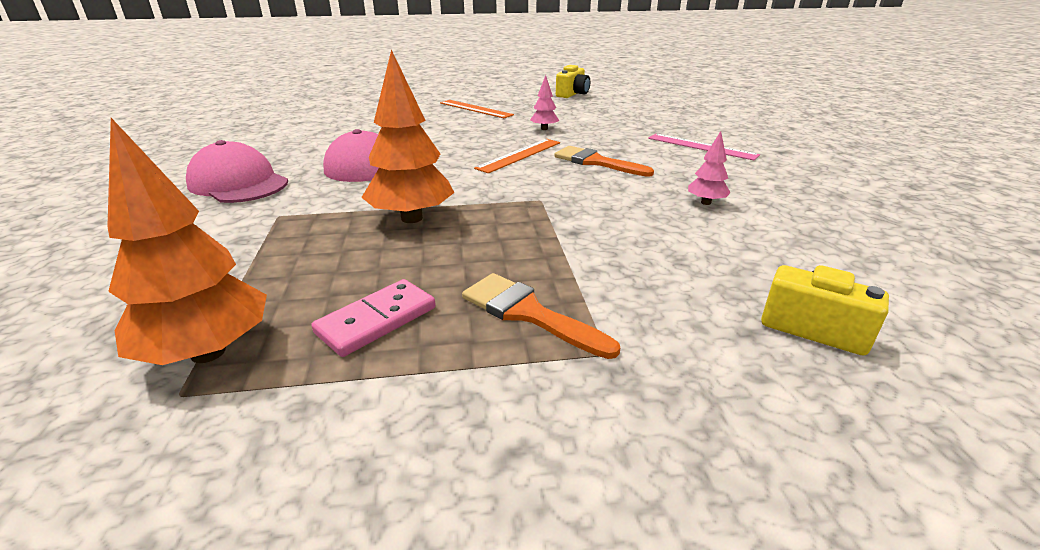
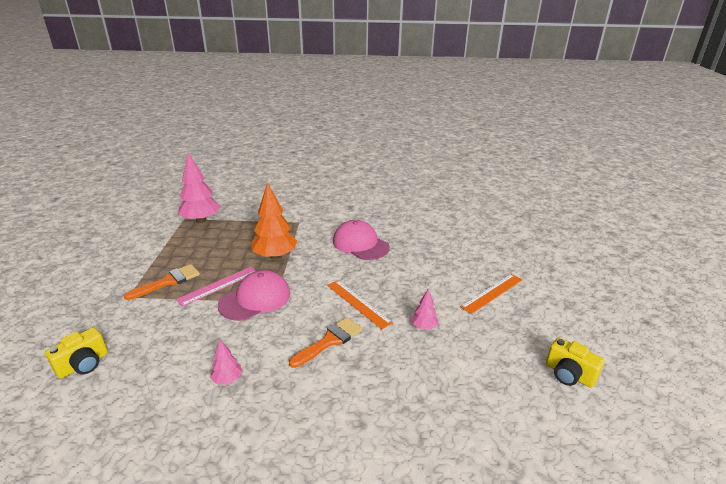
camera: 100 degrees right, 0 degrees up
orange tree [107,118,267,365] -> pink tree [178,153,221,223]
pink cap [186,140,288,203] -> pink cap moved to [218,270,290,321]
pink domino [311,279,436,357] -> none
pink ruler [648,134,760,160] -> pink ruler moved to [176,267,256,307]

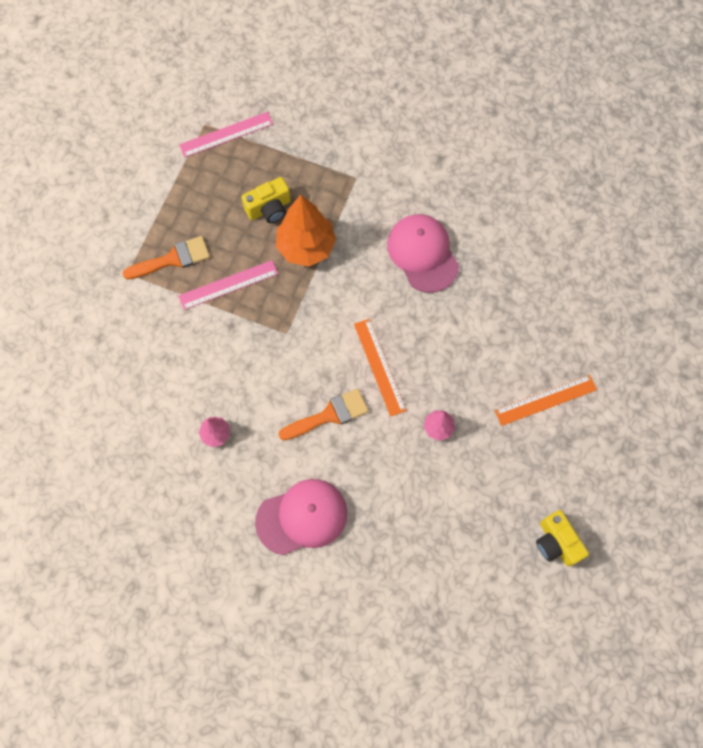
camera: 20 degrees right, 40 degrees up
yellow camera [45,327,108,378] -> yellow camera moved to [241,177,291,223]
pink tree [178,153,221,223] -> pink ruler [179,112,273,157]
pink cap [218,270,290,321] -> pink cap moved to [255,479,347,555]

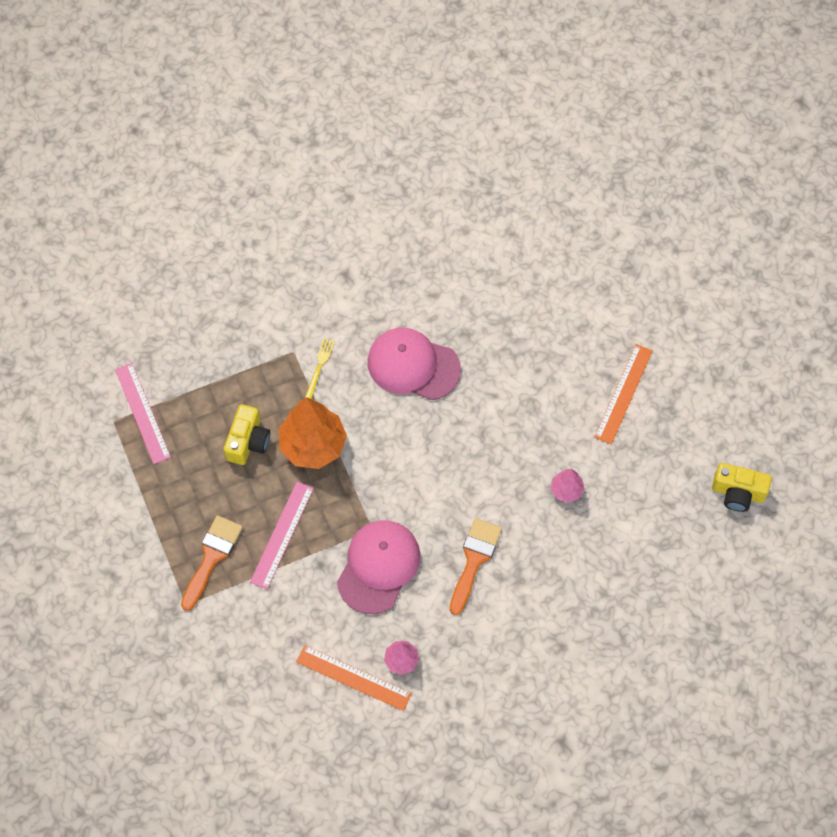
camera: 45 degrees left, 5 degrees down
pink ruler [179,112,273,157] -> pink ruler turned 45 degrees counterclockwise [115,363,171,464]
pink cap [255,479,347,555] -> pink cap moved to [337,520,420,614]
orange ruler [354,319,406,417] -> orange ruler moved to [296,645,412,711]
none -> yellow fork [305,338,335,399]

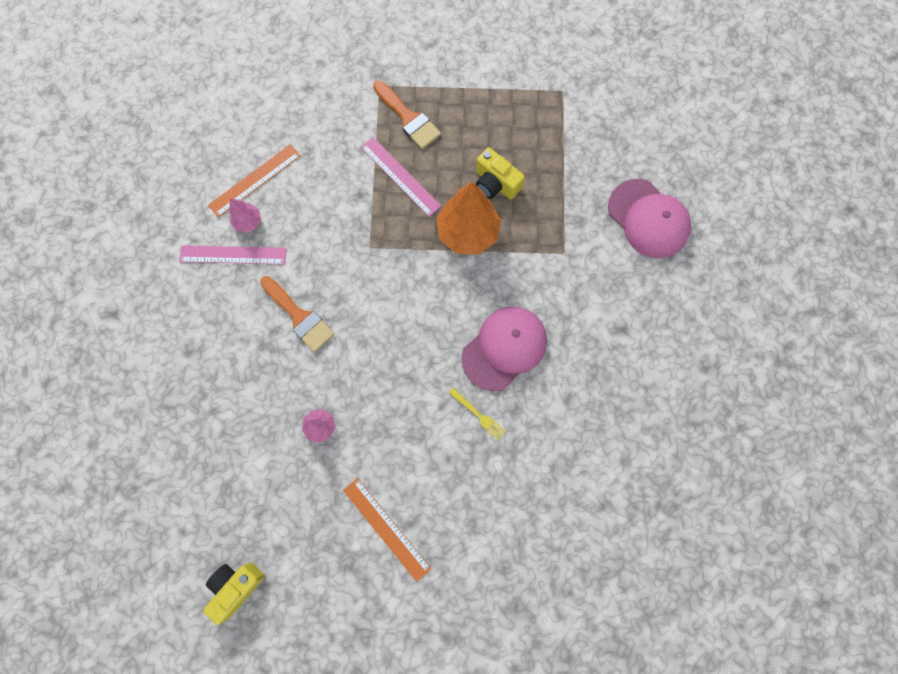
camera: 115 degrees right, 10 degrees up
pink ruler [115,363,171,464] -> pink ruler moved to [179,245,287,265]
yellow fork [305,338,335,399] -> yellow fork moved to [449,388,506,440]
pink cap [337,520,420,614] -> pink cap moved to [608,179,691,258]

